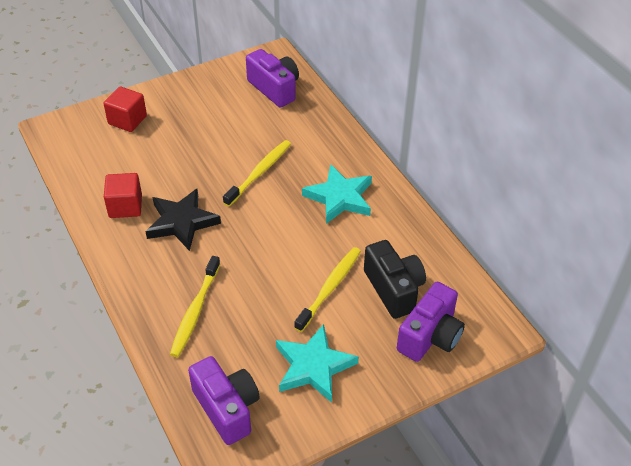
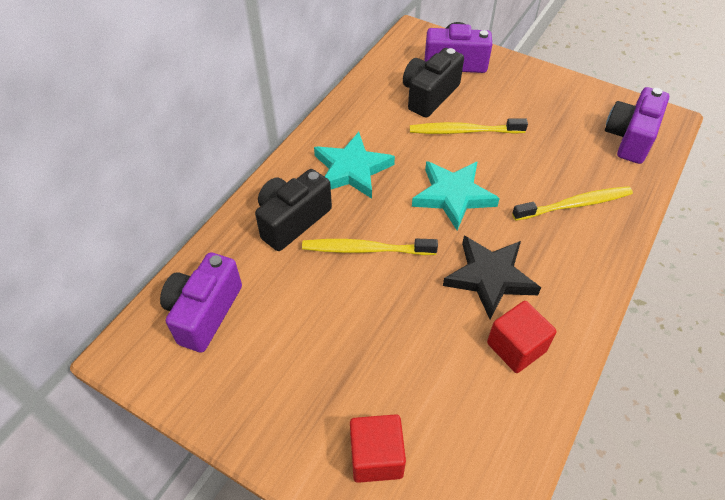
camera: 120 degrees left, 5 degrees up
turquoise star [276,324,359,403] -> turquoise star moved to [412,161,500,231]
none -> black camera [255,169,332,251]

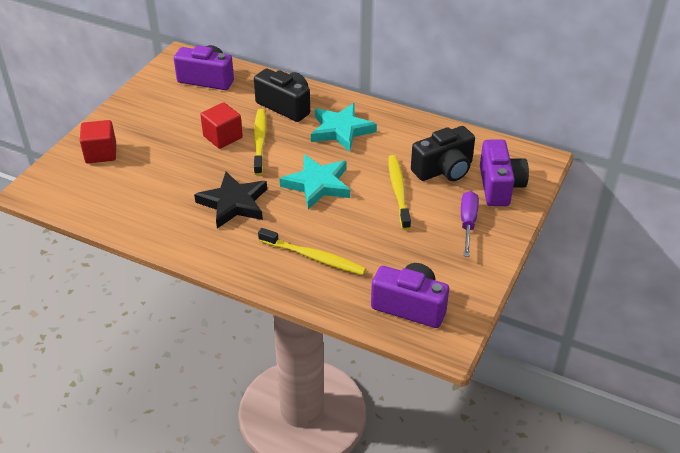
camera: 85 degrees right, 10 degrees down
black camera [403,48,464,118] -> black camera turned 120 degrees clockwise [411,126,475,181]
red cube [487,301,557,373] -> red cube moved to [200,102,243,149]
yellow toothbrush [512,186,633,221] -> yellow toothbrush turned 45 degrees counterclockwise [258,228,366,275]
none -> purple screwdriver [461,191,479,257]

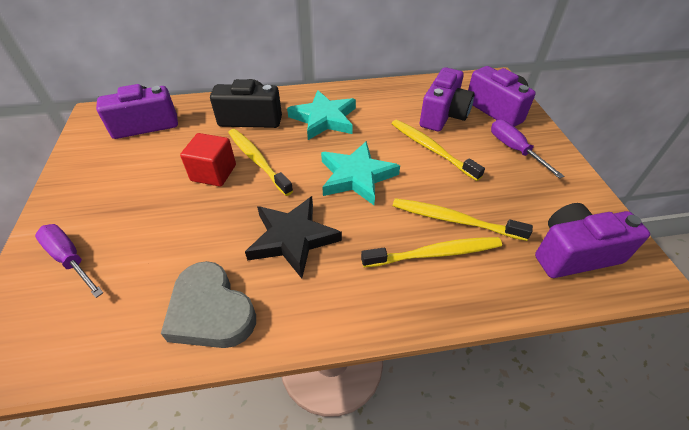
camera: 35 degrees left, 5 degrees up
red cube [80,120,116,163] -> purple screwdriver [35,224,104,298]
black camera [411,126,475,181] -> purple camera [420,67,475,131]
none -> grey heart [161,261,256,348]
none -> yellow toothbrush [393,198,533,241]

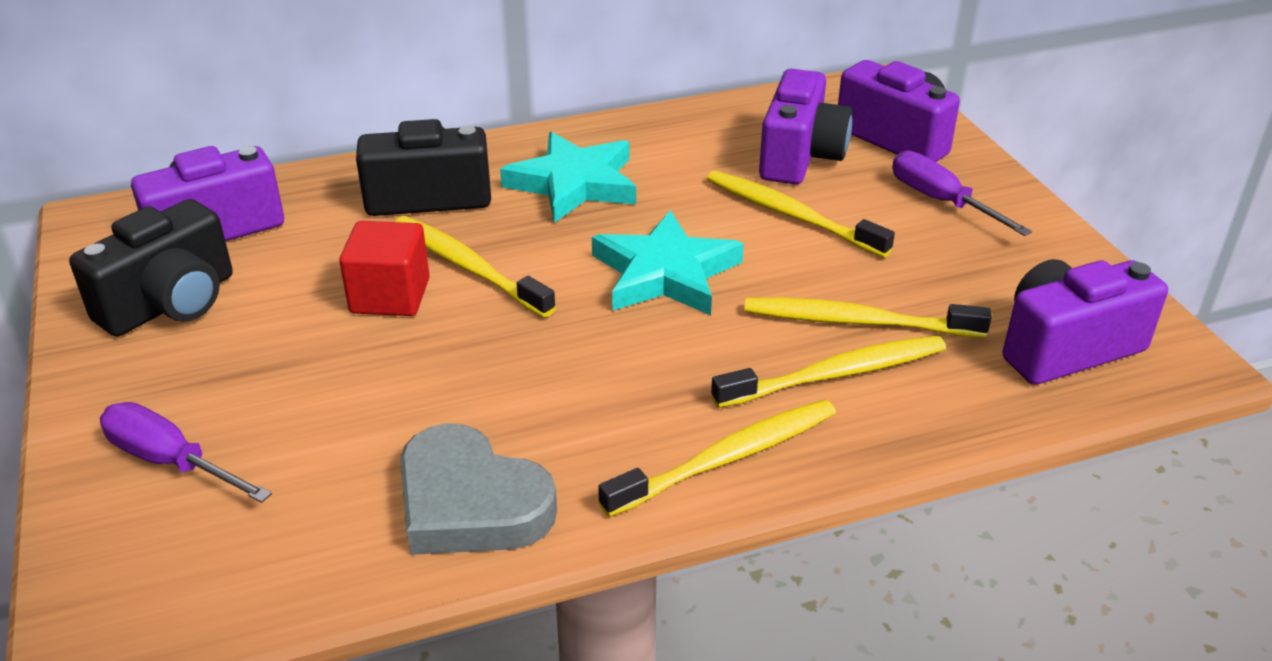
camera: 10 degrees left, 10 degrees down
black star [245,196,342,278] -> none
none -> black camera [69,199,233,337]
none -> yellow toothbrush [598,400,836,517]

